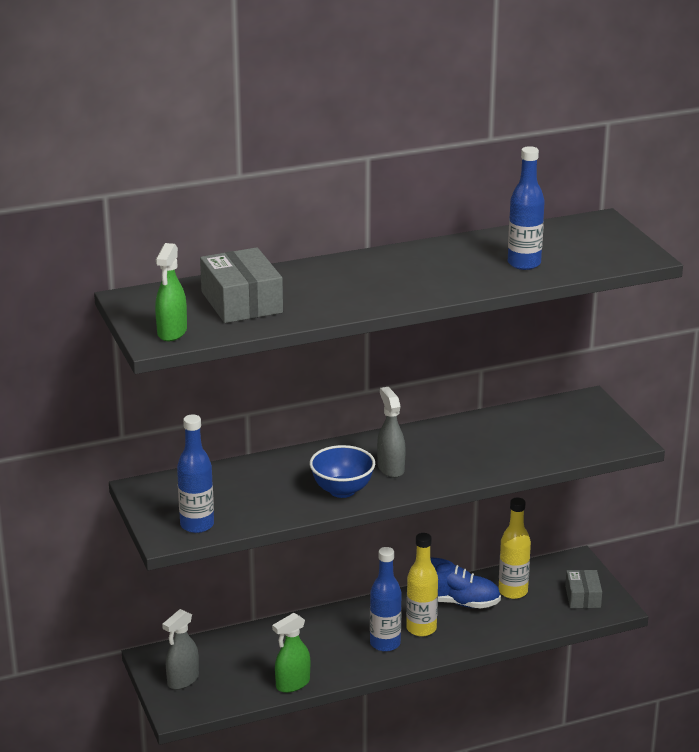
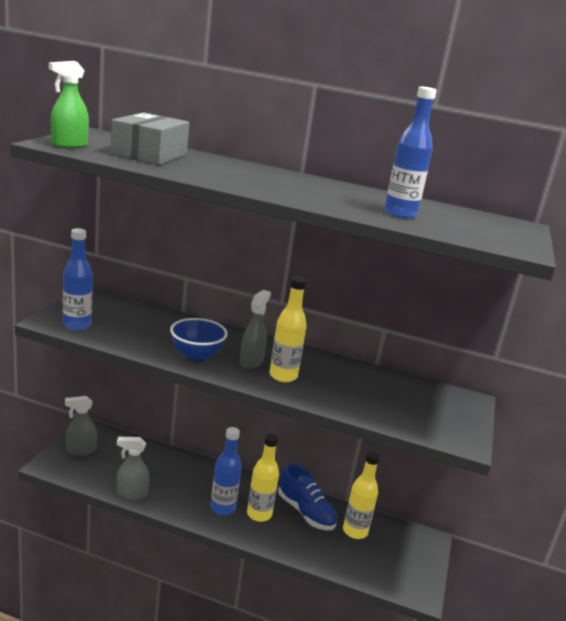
camera: 35 degrees right, 5 degrees down
green spray bottle [272,613,310,693] -> grey spray bottle [117,437,149,500]
grey box [565,570,602,608] -> none
none -> yellow bottle [270,277,307,382]

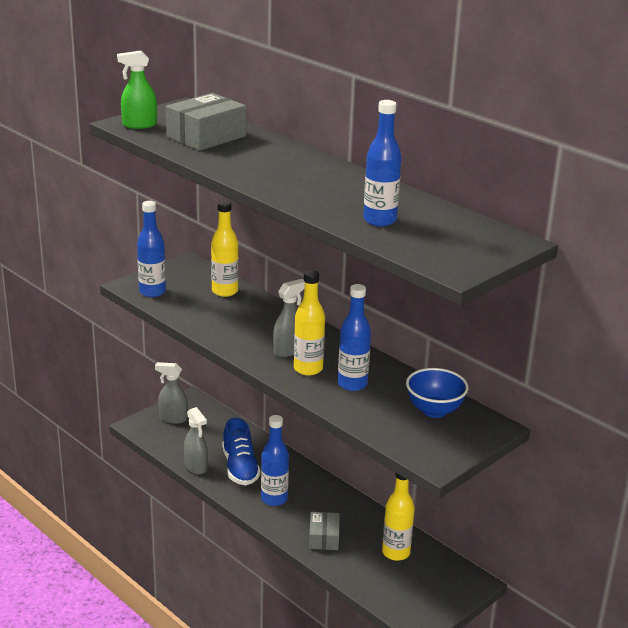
camera: 30 degrees right, 5 degrees up
grey spray bottle [117,437,149,500] -> grey spray bottle turned 150 degrees counterclockwise [184,407,208,475]
blue bowl [170,318,228,362] -> blue bowl moved to [406,368,468,418]
yellow bottle [247,433,279,522] -> yellow bottle moved to [211,201,239,297]
blue shoe [278,464,337,530] -> blue shoe moved to [222,418,261,485]
none -> grey box [309,512,340,550]
none -> blue bottle [338,284,371,391]

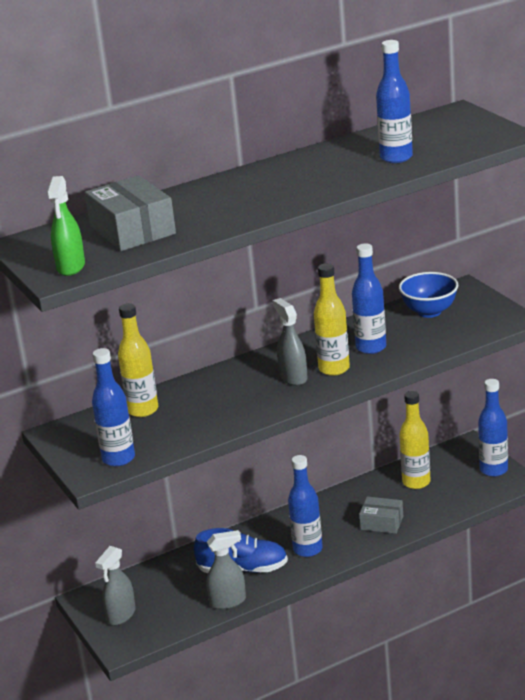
camera: 70 degrees left, 0 degrees up
none -> blue bottle [478,379,508,477]

